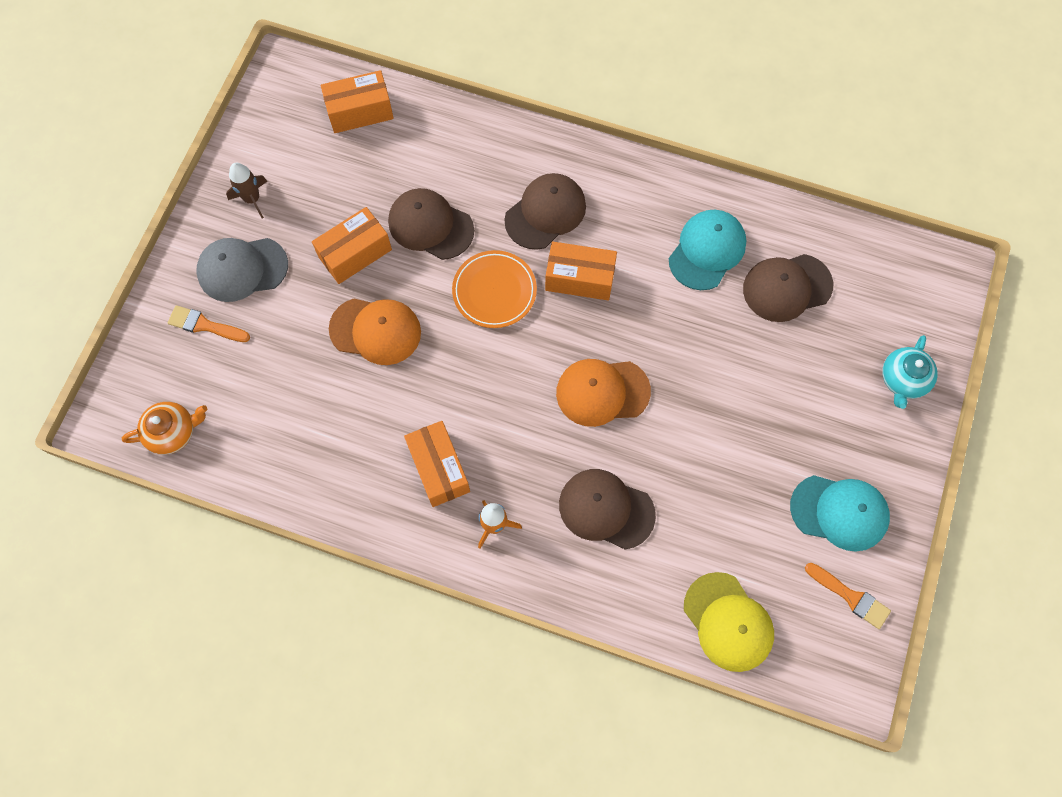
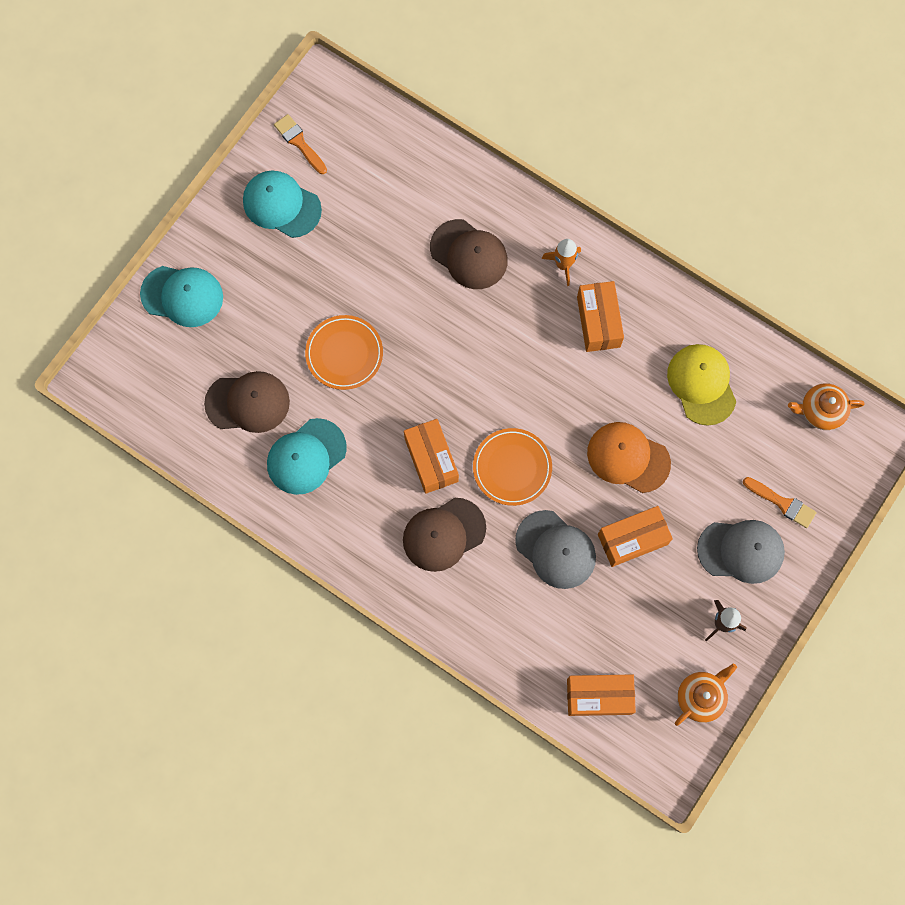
camera: 165 degrees left, 5 degrees up
brown cap [388,188,474,260] -> grey cap [515,510,596,589]
orange box [545,241,617,301] -> orange box turned 45 degrees clockwise [404,419,459,494]
orange cap [556,359,651,427] -> none
yellow cap [684,572,774,672] -> yellow cap moved to [667,344,736,426]
turquoise teapot [882,335,938,409] -> turquoise cap [140,266,223,327]
none -> orange plate [305,315,383,390]
none -> orange teapot [675,663,737,726]

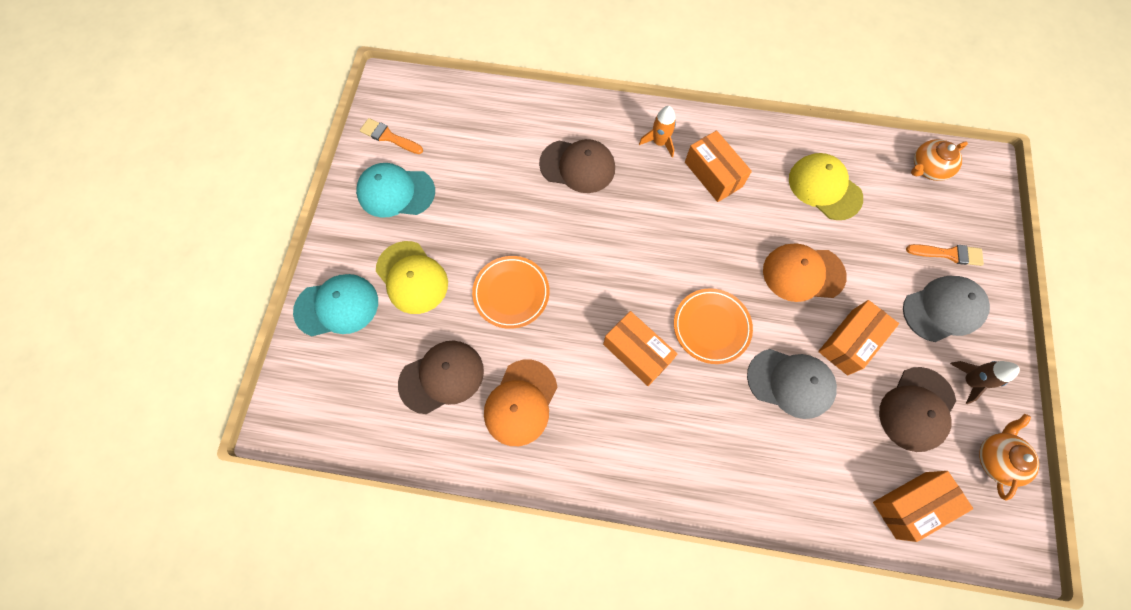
camera: 25 degrees left, 5 degrees down
turquoise cap [267,418,347,495] -> orange cap [484,360,557,446]
brown cap [403,498,486,572] -> brown cap moved to [879,367,956,452]
none -> yellow cap [376,241,448,314]

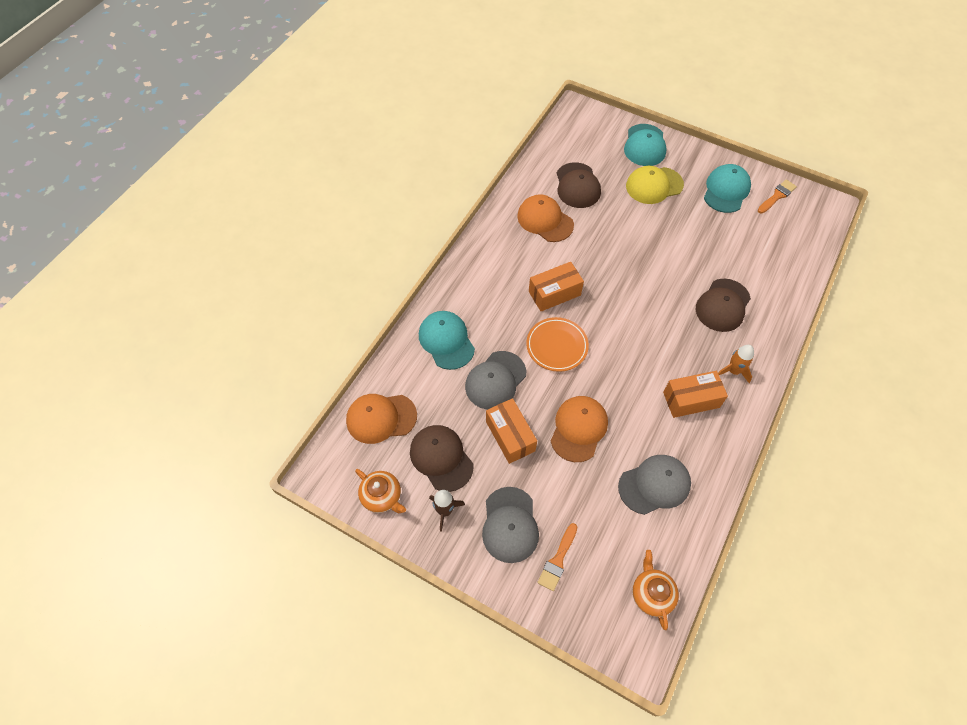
camera: 110 degrees right, 10 degrees down
orange plate [472,256,549,329] -> none
yellow cap [789,153,863,220] -> grey cap [618,455,691,515]
orange box [873,471,973,542] -> orange cap [346,394,417,444]
none -> turquoise cap [419,311,475,370]

